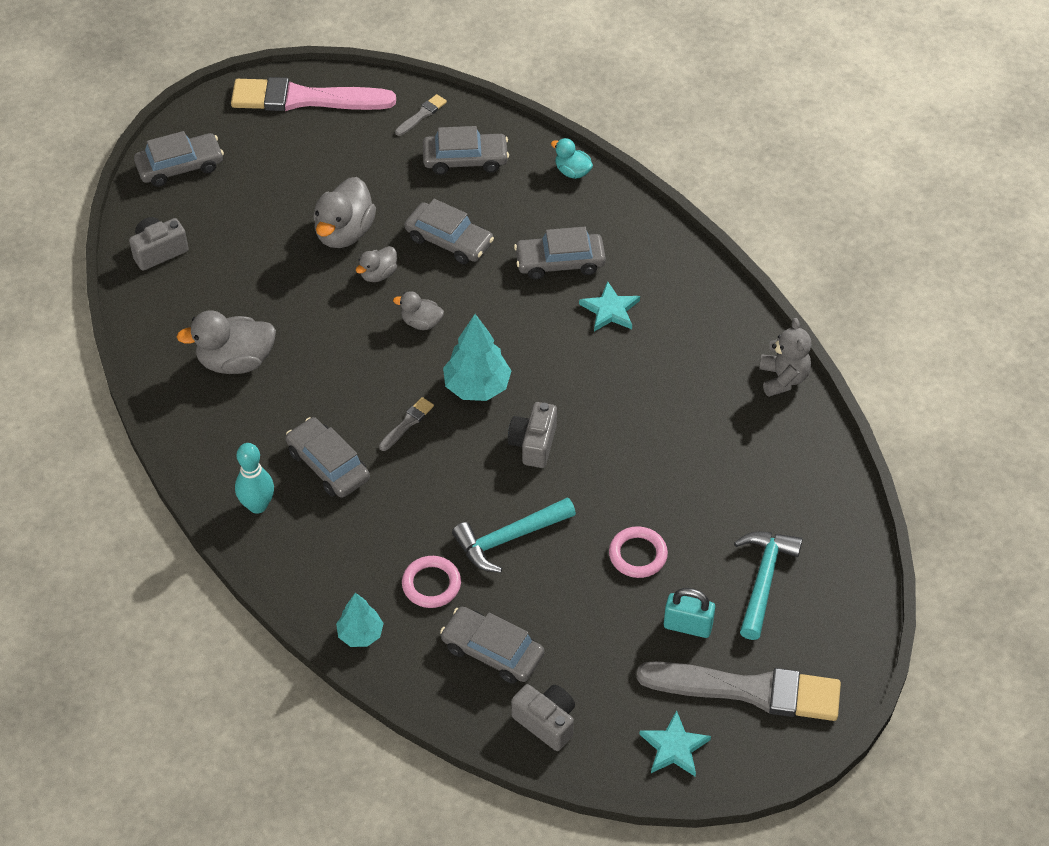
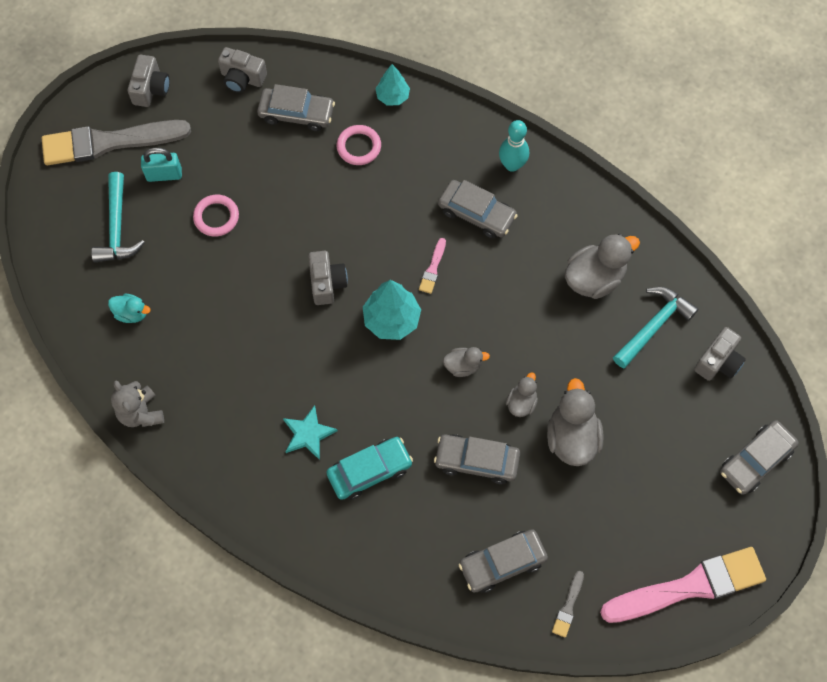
camera: 160 degrees right, 15 degrees up
grey brush [379,397,434,451] -> pink brush [419,238,446,294]
turquoise hammer [452,497,576,573] -> turquoise hammer moved to [613,287,698,368]
grey car [514,227,606,280] -> turquoise car [327,437,413,500]
turquoise duck [551,138,593,179] -> turquoise duck moved to [108,294,150,323]
turquoise star [639,710,711,776] -> grey camera [128,55,170,107]

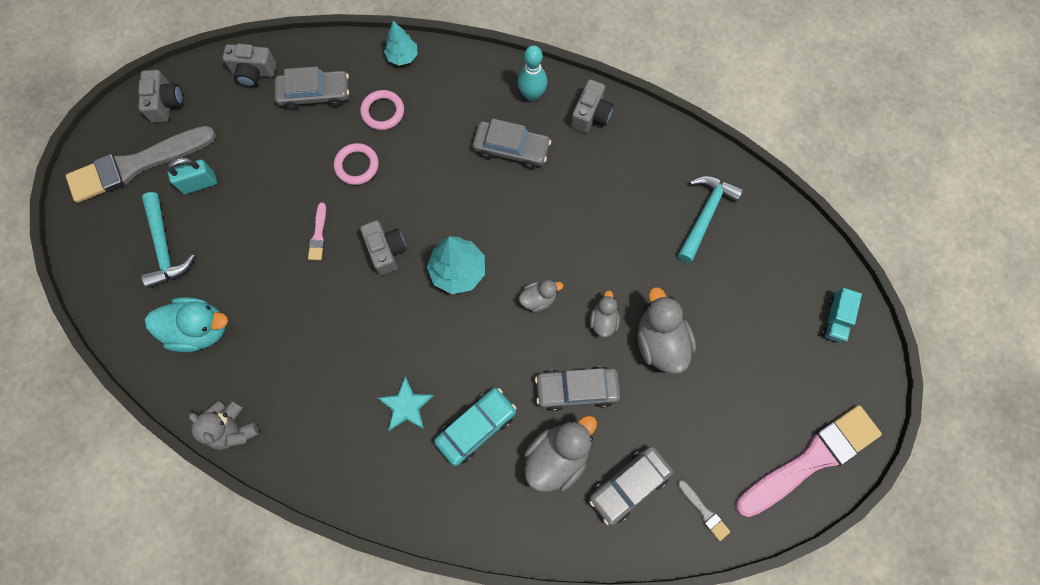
camera: 15 degrees left, 5 degrees up
turquoise duck [108,294,150,323] -> turquoise duck [145,297,228,352], size x1.82
pink ring [193,195,239,236] -> pink ring moved to [334,143,379,185]
pink brush [419,238,446,294] -> pink brush moved to [308,203,326,260]
grey brush [552,571,584,637] -> grey brush turned 45 degrees counterclockwise [677,480,730,541]
grey duck [565,234,640,299] -> grey duck moved to [524,415,597,492]
grey camera [694,327,746,381] -> grey camera moved to [571,79,614,133]
grey car [720,420,799,495] -> turquoise truck [821,288,862,343]

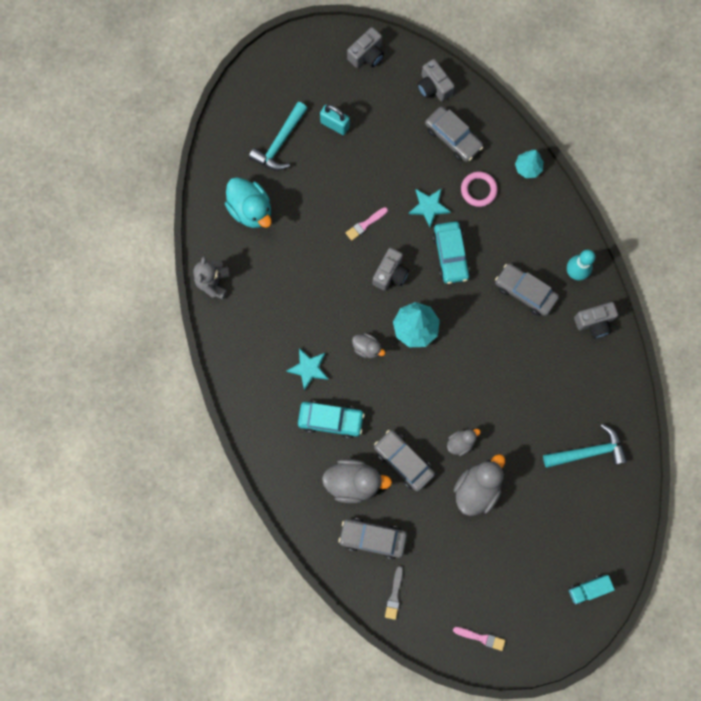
camera: 50 degrees right, 5 degrees up
grey brush [66,126,216,203] -> none
pink ring [334,143,379,185] -> turquoise star [409,188,451,227]
grey car [472,119,551,169] -> grey car turned 150 degrees clockwise [495,263,559,316]
grey duck [519,280,563,312] -> grey duck moved to [352,333,385,358]
pink brush [735,405,882,517] -> pink brush [453,627,505,651], size x0.40
none -> turquoise car [432,221,470,284]

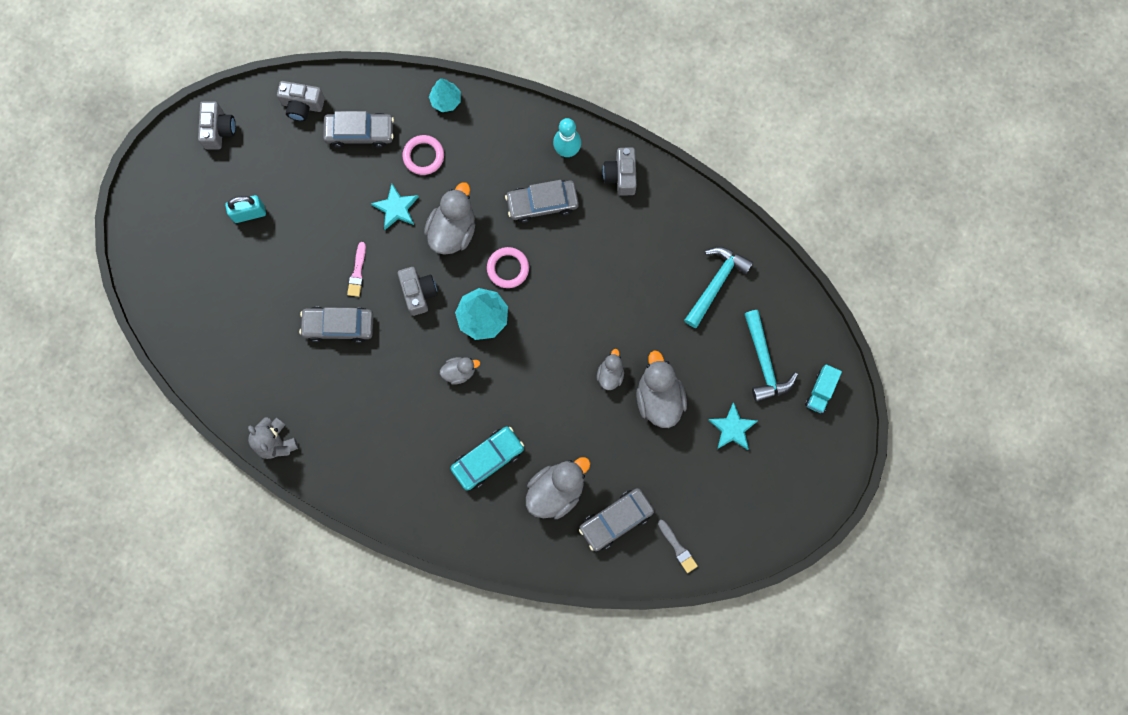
camera: 45 degrees left, 0 degrees up
turquoise duck [225,177,272,228] -> none
turquoise hammer [249,102,308,171] -> turquoise hammer moved to [745,310,798,402]
turquoise star [286,348,329,391] -> turquoise star moved to [708,402,758,450]
grey car [374,430,435,492] -> grey car moved to [299,307,374,343]
turquoise car [432,221,470,284] -> grey duck [424,182,475,255]
pink brush [453,627,505,651] -> none
grey camera [574,302,618,338] -> grey camera turned 150 degrees clockwise [603,147,637,196]
none -> pink ring [487,247,529,288]

